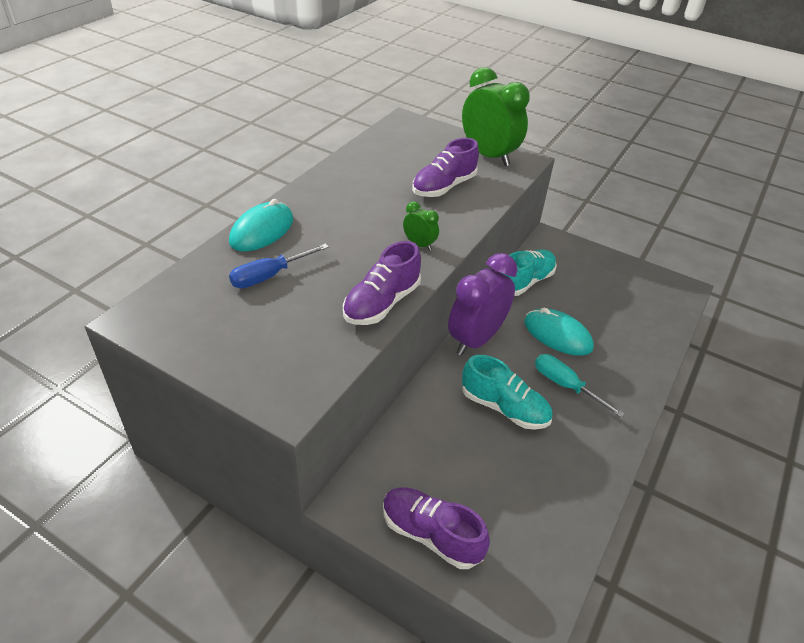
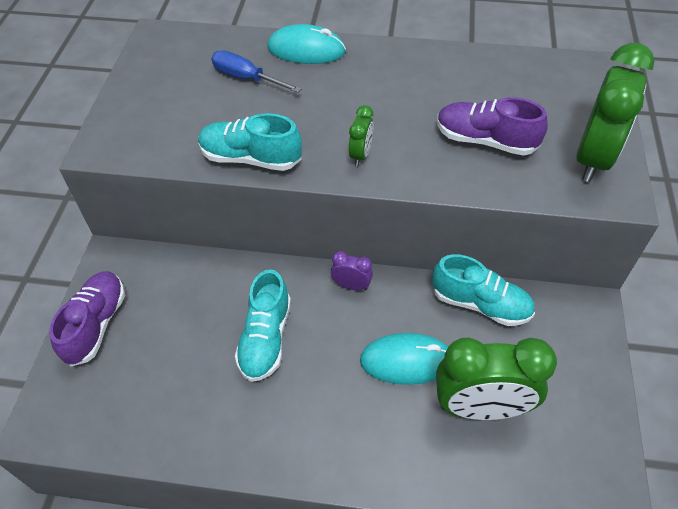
camera: 70 degrees right, 10 degrees up
purple shoe [343,241,421,325] -> turquoise shoe [198,113,302,171]
purple clock [448,253,517,356] -> purple clock [331,251,373,290], size x0.46
turquoise mouse [524,308,594,356] -> turquoise mouse turned 75 degrees clockwise [360,333,448,385]
turquoise screwdriver [535,354,625,418] -> none
none -> green clock [436,337,557,420]

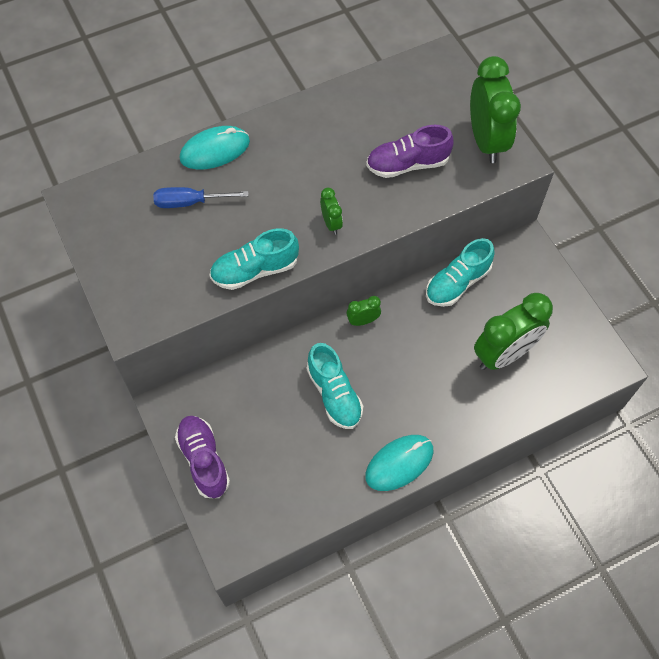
camera: 35 degrees left, 10 degrees up
purple clock [331,251,373,290] -> green clock [346,296,381,326]
turquoise mouse [360,333,448,385] -> turquoise mouse moved to [365,435,433,491]
turquoise shoe [432,254,535,326] -> turquoise shoe turned 150 degrees clockwise [426,238,495,307]

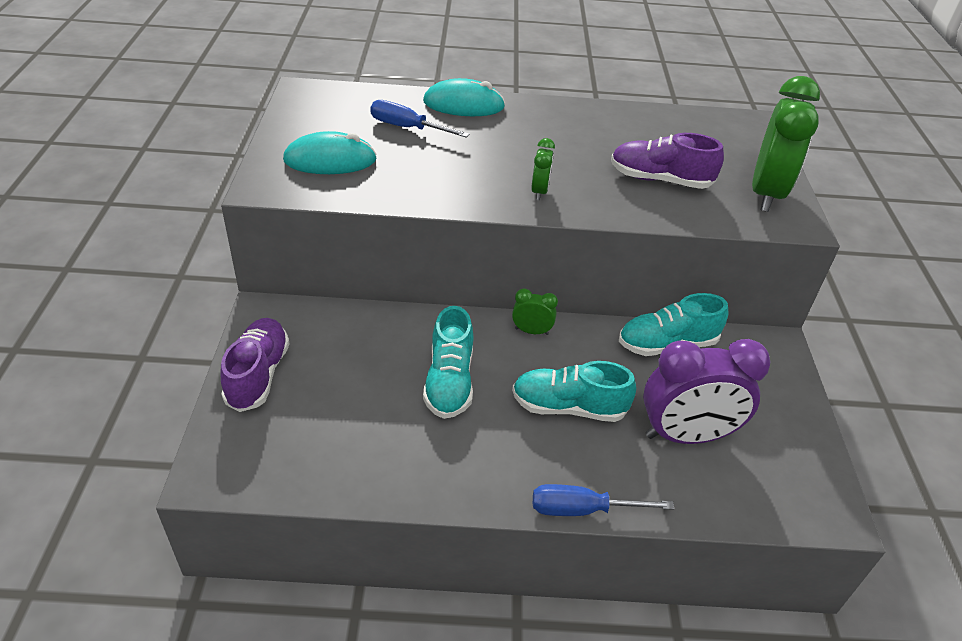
camera: 25 degrees right, 20 degrees down
turquoise shoe [210,228,299,290] -> turquoise shoe moved to [512,361,636,422]
turquoise mouse [365,435,433,491] -> turquoise mouse moved to [283,131,377,174]
green clock [474,293,553,370] -> purple clock [643,339,770,444]
none -> blue screwdriver [533,484,674,516]

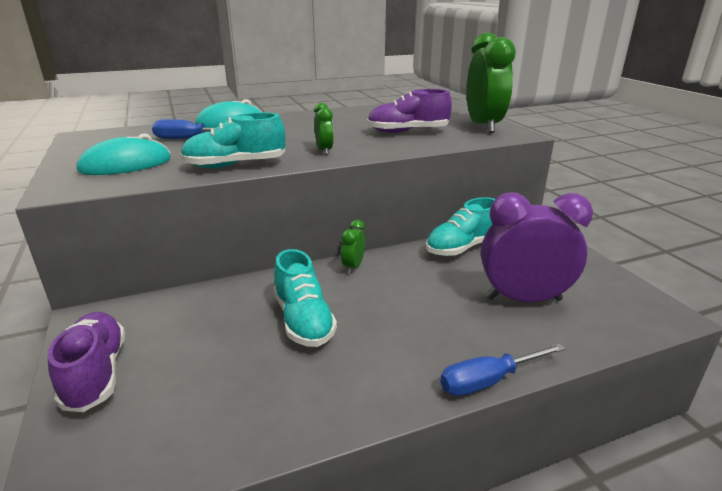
camera: 20 degrees left, 15 degrees down
green clock [512,288,558,335] -> green clock turned 60 degrees counterclockwise [341,220,365,274]
turquoise shoe [512,361,636,422] -> turquoise shoe moved to [180,112,285,168]
purple clock [643,339,770,444] -> purple clock turned 150 degrees counterclockwise [481,192,593,302]

